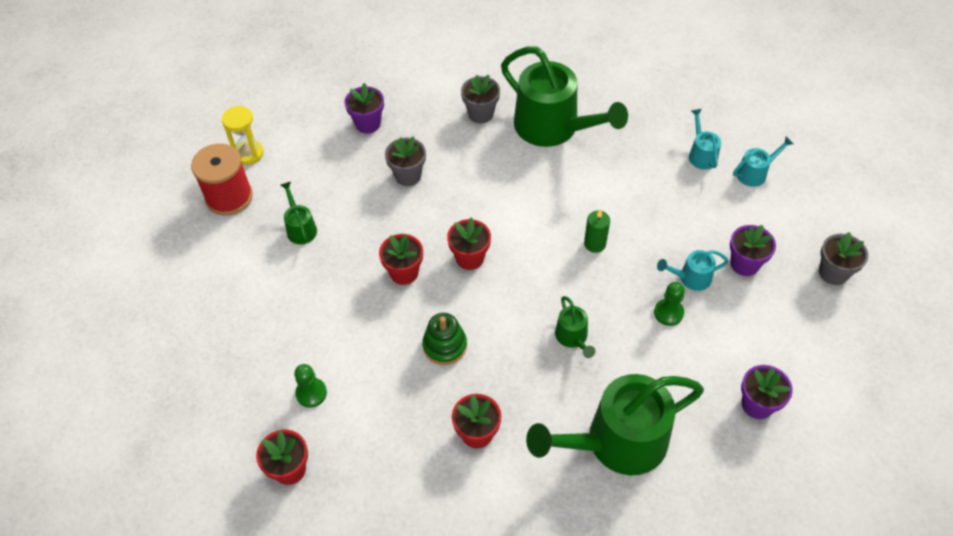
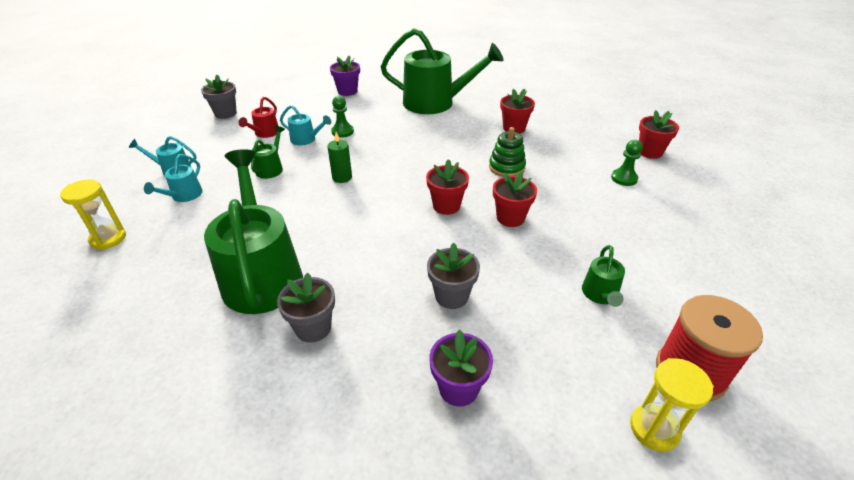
camera: 150 degrees left, 15 degrees down
green watering can [555,296,595,358] -> green watering can moved to [251,126,285,179]
purple flower pot [730,225,776,276] -> red watering can [238,97,278,138]
none -> yellow hourglass [60,179,126,250]

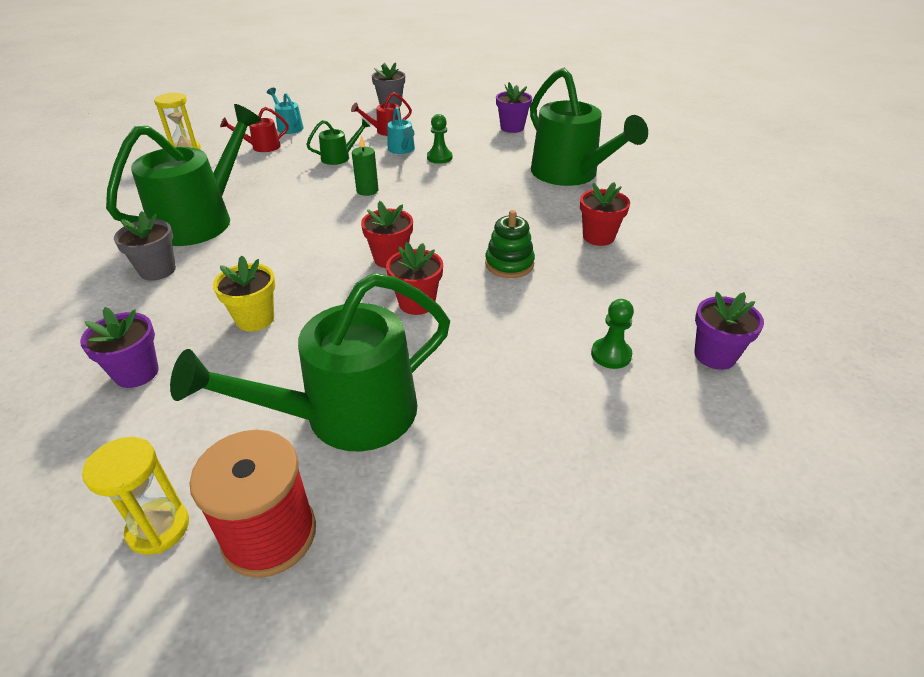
camera: 50 degrees right, 0 degrees up
turquoise watering can [144,154,203,202] -> red watering can [220,107,289,152]
grey flower pot [427,243,480,309] -> yellow flower pot [213,255,275,331]
green watering can [582,245,625,307] -> green watering can [170,273,450,451], size x2.27
red flower pot [639,110,679,159] -> purple flower pot [694,291,764,370]

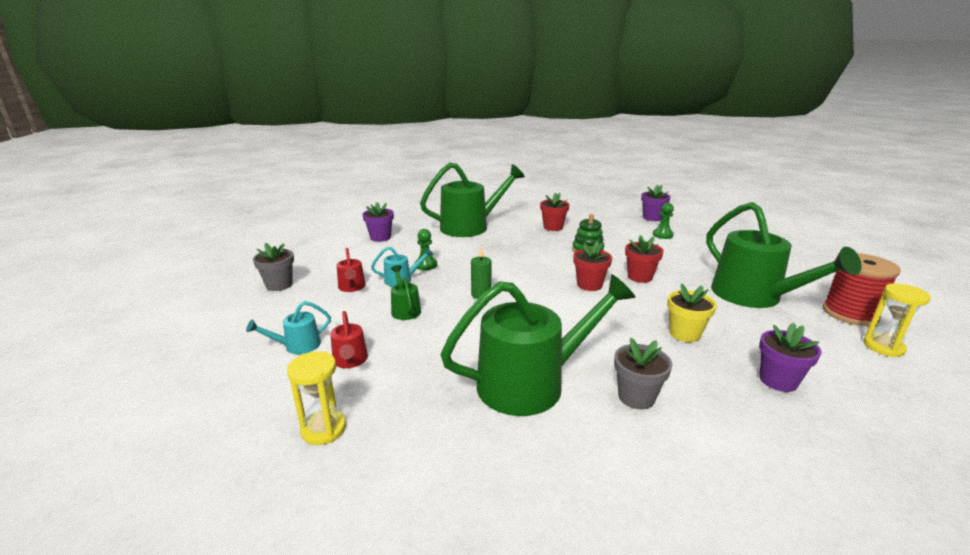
camera: 85 degrees left, 15 degrees down
green watering can [106,104,262,246] -> green watering can turned 120 degrees clockwise [440,274,636,416]

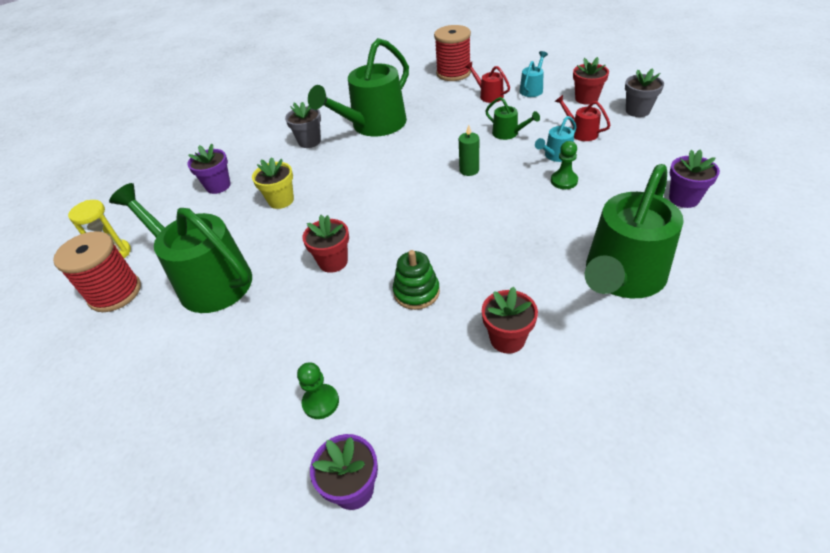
camera: 155 degrees right, 20 degrees up
yellow hourglass [287,351,346,445] -> red spool [434,25,471,81]
red flower pot [574,241,612,291] -> red flower pot moved to [573,57,609,105]

